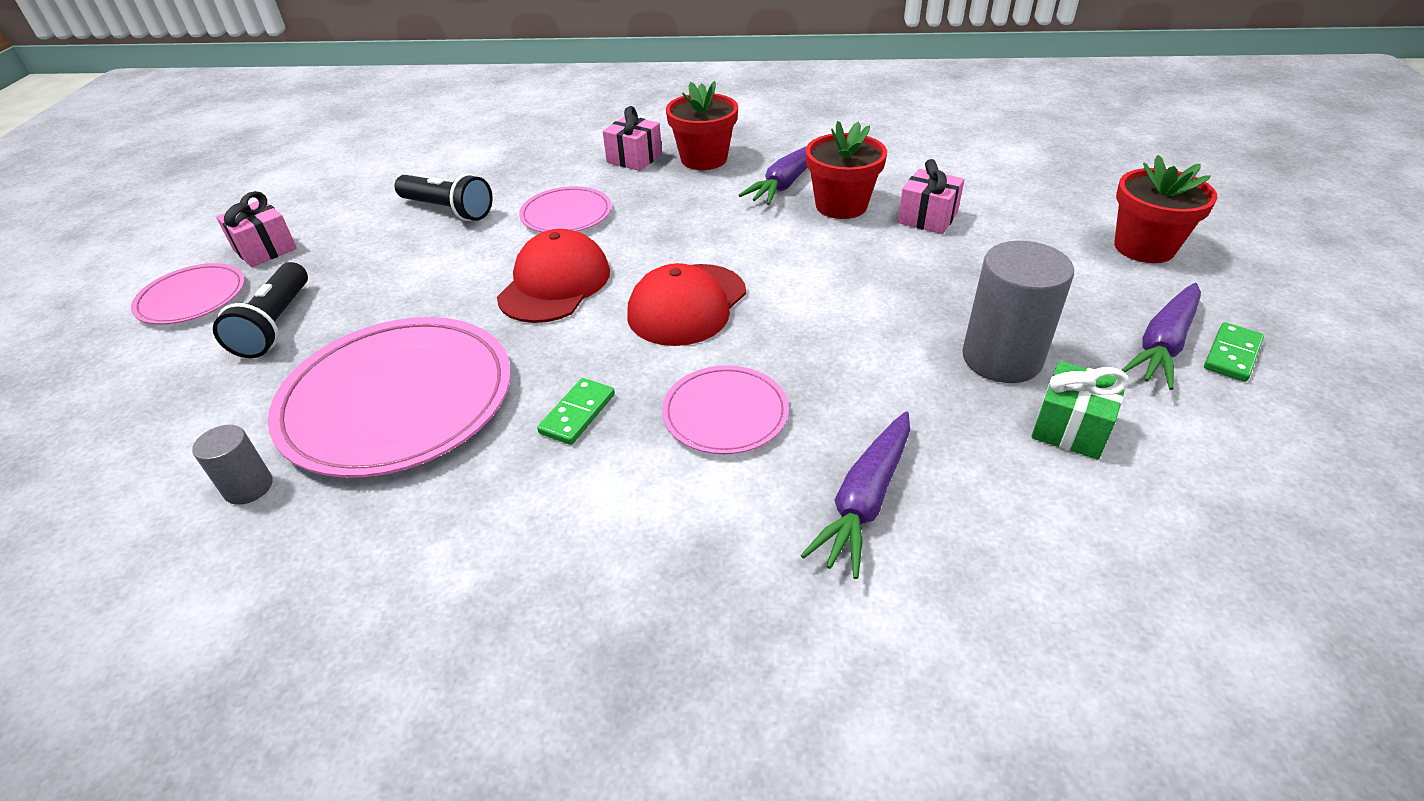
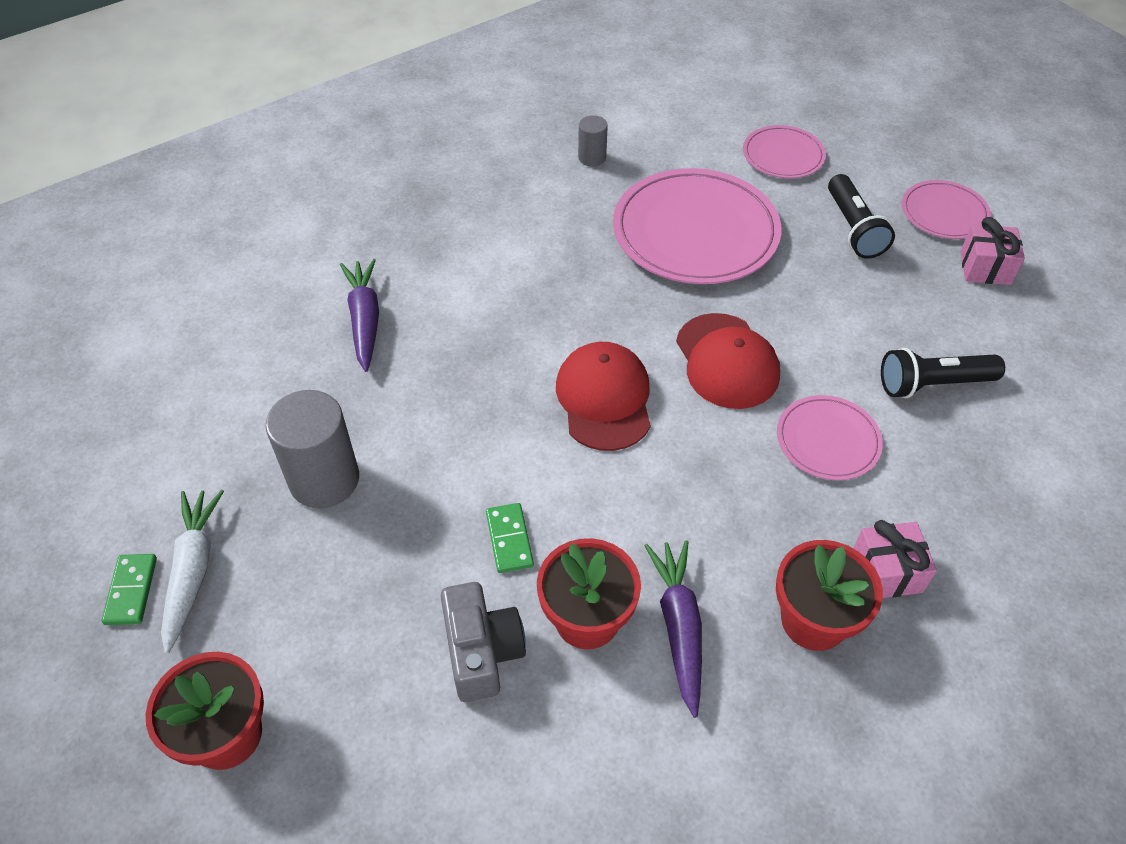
camera: 140 degrees right, 10 degrees up
grey cylinder [192,425,273,505] -> grey cylinder moved to [578,115,608,166]
black flashlight [213,262,308,358] -> black flashlight turned 150 degrees counterclockwise [828,174,895,259]
green domino [537,378,615,445] -> green domino moved to [486,503,534,573]
pink plate [662,365,789,454] -> pink plate moved to [743,125,826,178]
pink gift [898,159,964,234] -> grey camera [441,582,526,702]
green gift [1031,361,1129,459] -> none
purple carrot [1122,283,1201,390] -> white carrot [161,490,224,654]

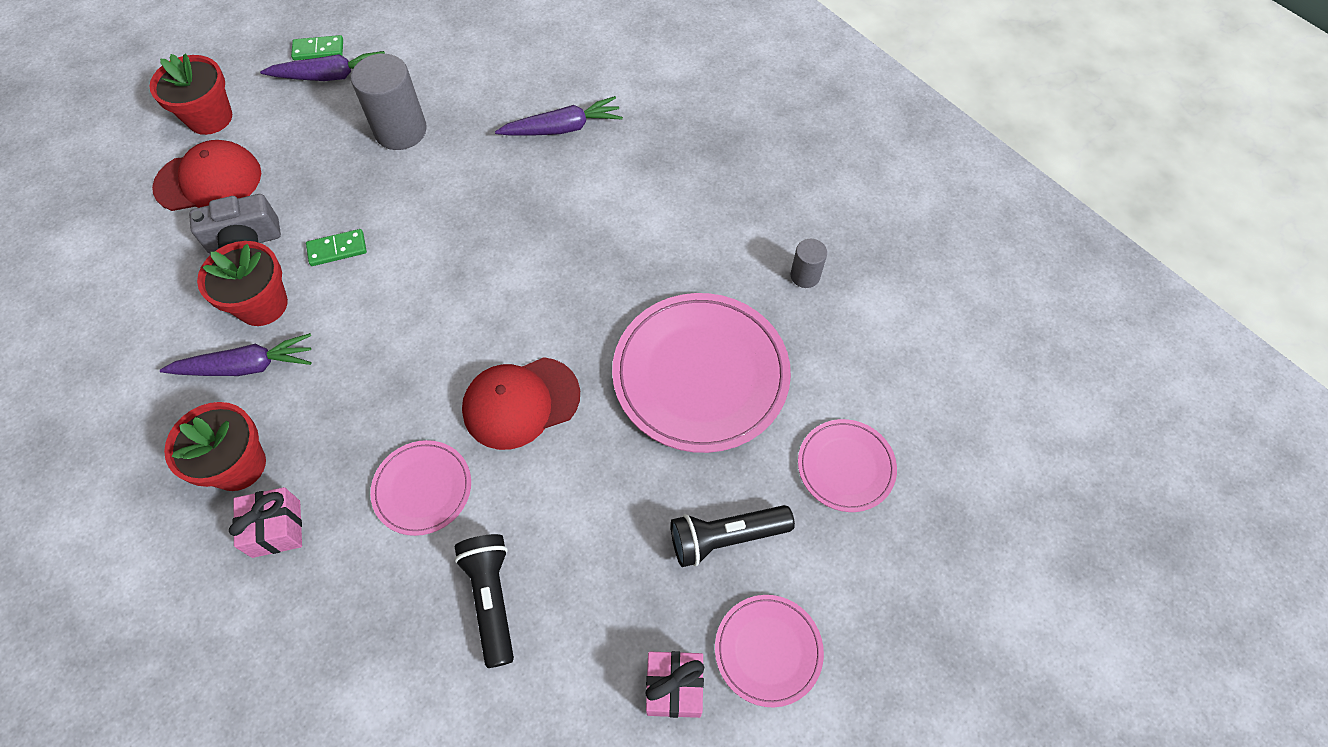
camera: 85 degrees right, 10 degrees up
white carrot [161,490,224,654] -> purple carrot [260,51,385,81]
red cap [556,342,651,451] -> red cap moved to [152,140,261,211]

